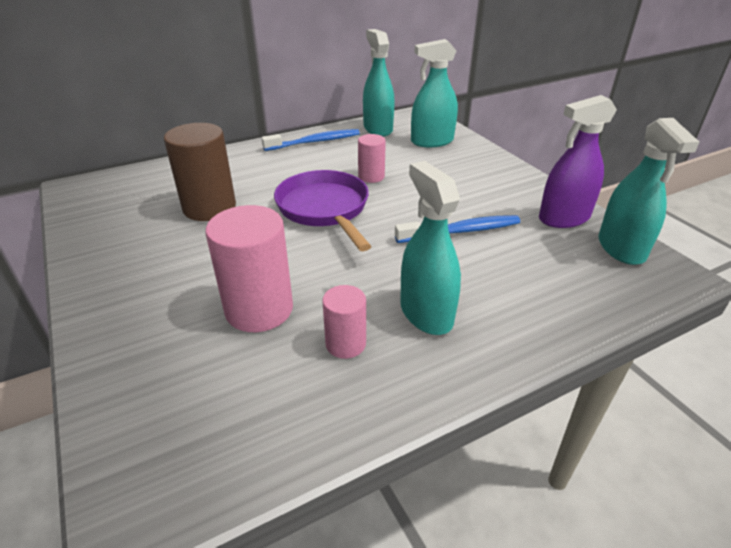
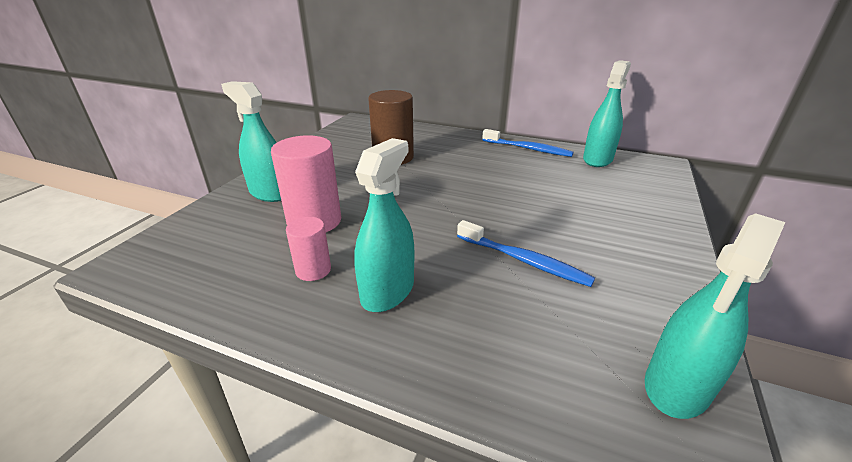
camera: 50 degrees right, 5 degrees down
purple pan [274,170,371,251] -> none
pink cylinder [358,134,386,183] -> none
turquoise spray bottle [411,39,458,147] -> turquoise spray bottle moved to [221,81,281,202]
purple spray bottle [539,95,617,228] -> none

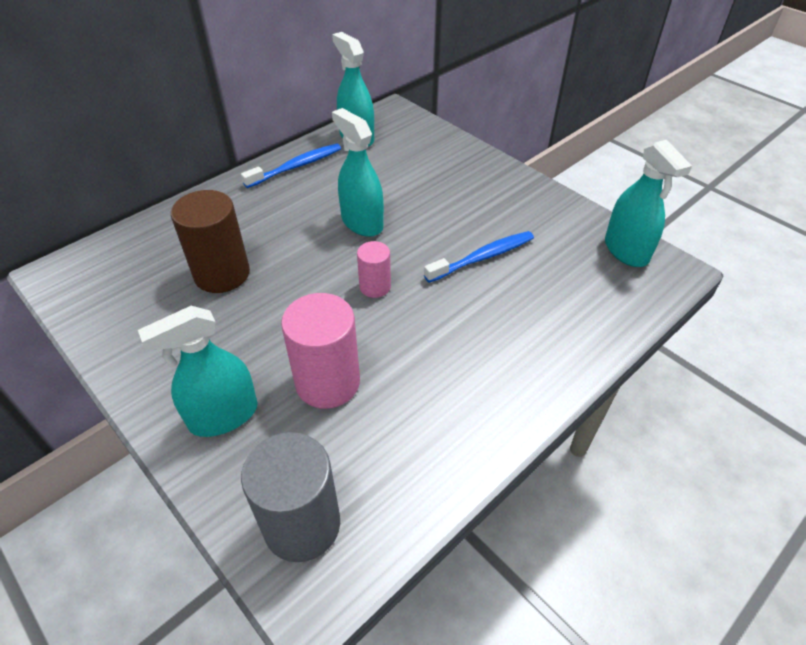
camera: 65 degrees left, 15 degrees up
pink cylinder [286,217,331,281] -> pink cylinder moved to [357,241,391,298]
turquoise spray bottle [354,138,414,312] -> turquoise spray bottle moved to [332,108,384,237]
none -> grey cylinder [241,432,340,562]

